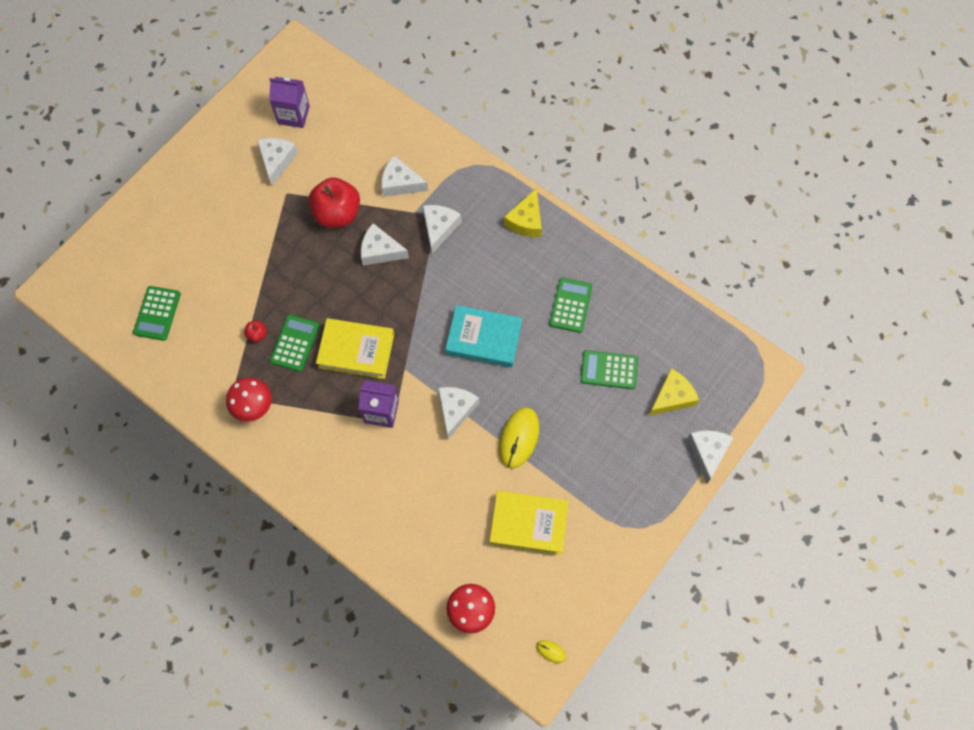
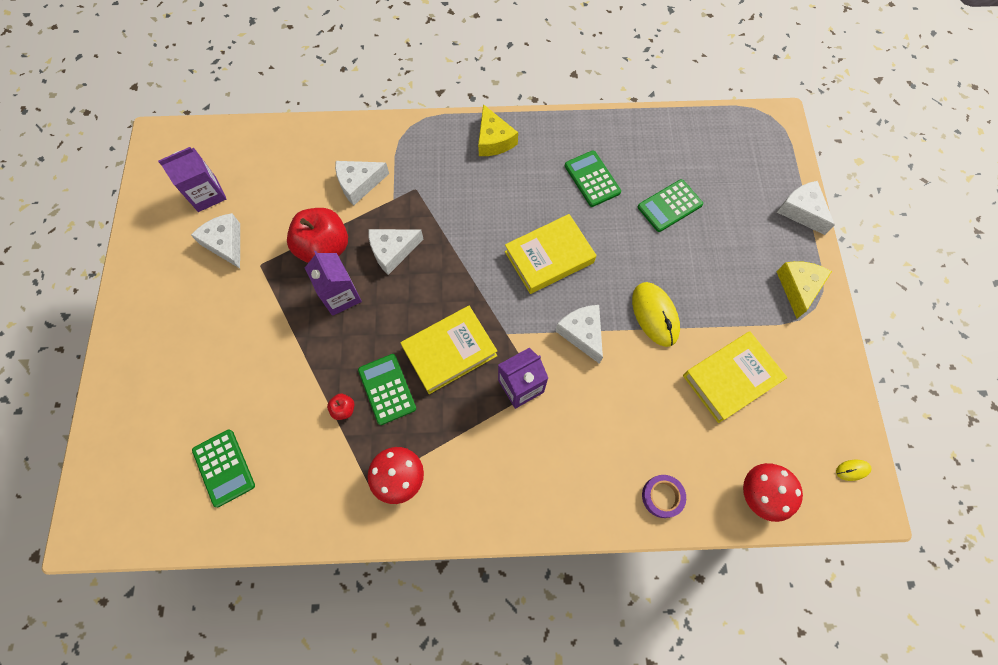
camera: 40 degrees left, 0 degrees up
white cheese [423,205,461,254] -> none
turquoise book [445,305,522,368] -> yellow book [505,214,596,294]
yellow cheese [649,368,699,416] -> yellow cheese moved to [776,261,832,318]
none -> purple carton [305,250,362,316]
none -> purple tape [642,475,686,518]

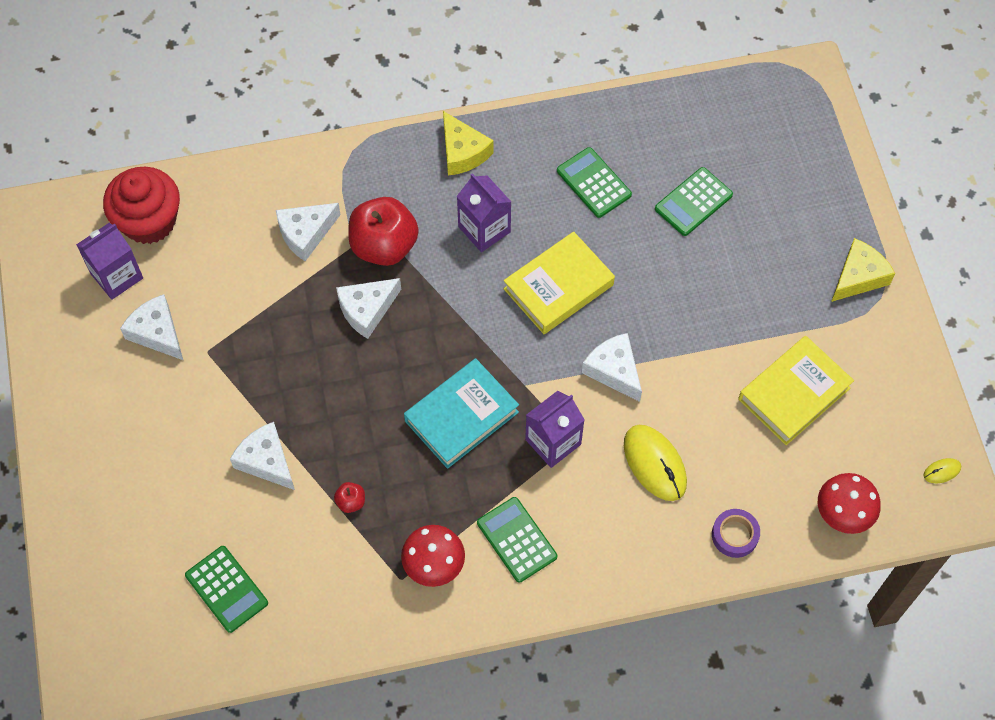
camera: 10 degrees left, 5 degrees down
red apple [287,208,348,263] -> red apple moved to [348,197,419,266]
purple carton [305,250,362,316] -> purple carton moved to [457,173,511,252]
green calculator [358,354,416,425] -> green calculator moved to [477,497,557,583]
yellow book [401,306,497,394] -> turquoise book [404,358,519,469]
yellow mouse [632,282,680,347] -> yellow mouse moved to [624,425,687,501]
yellow cheese [776,261,832,318] -> yellow cheese turned 45 degrees clockwise [831,238,896,302]
white cheese [777,181,835,235] -> white cheese moved to [230,422,295,490]
none -> red cupcake [103,167,180,244]

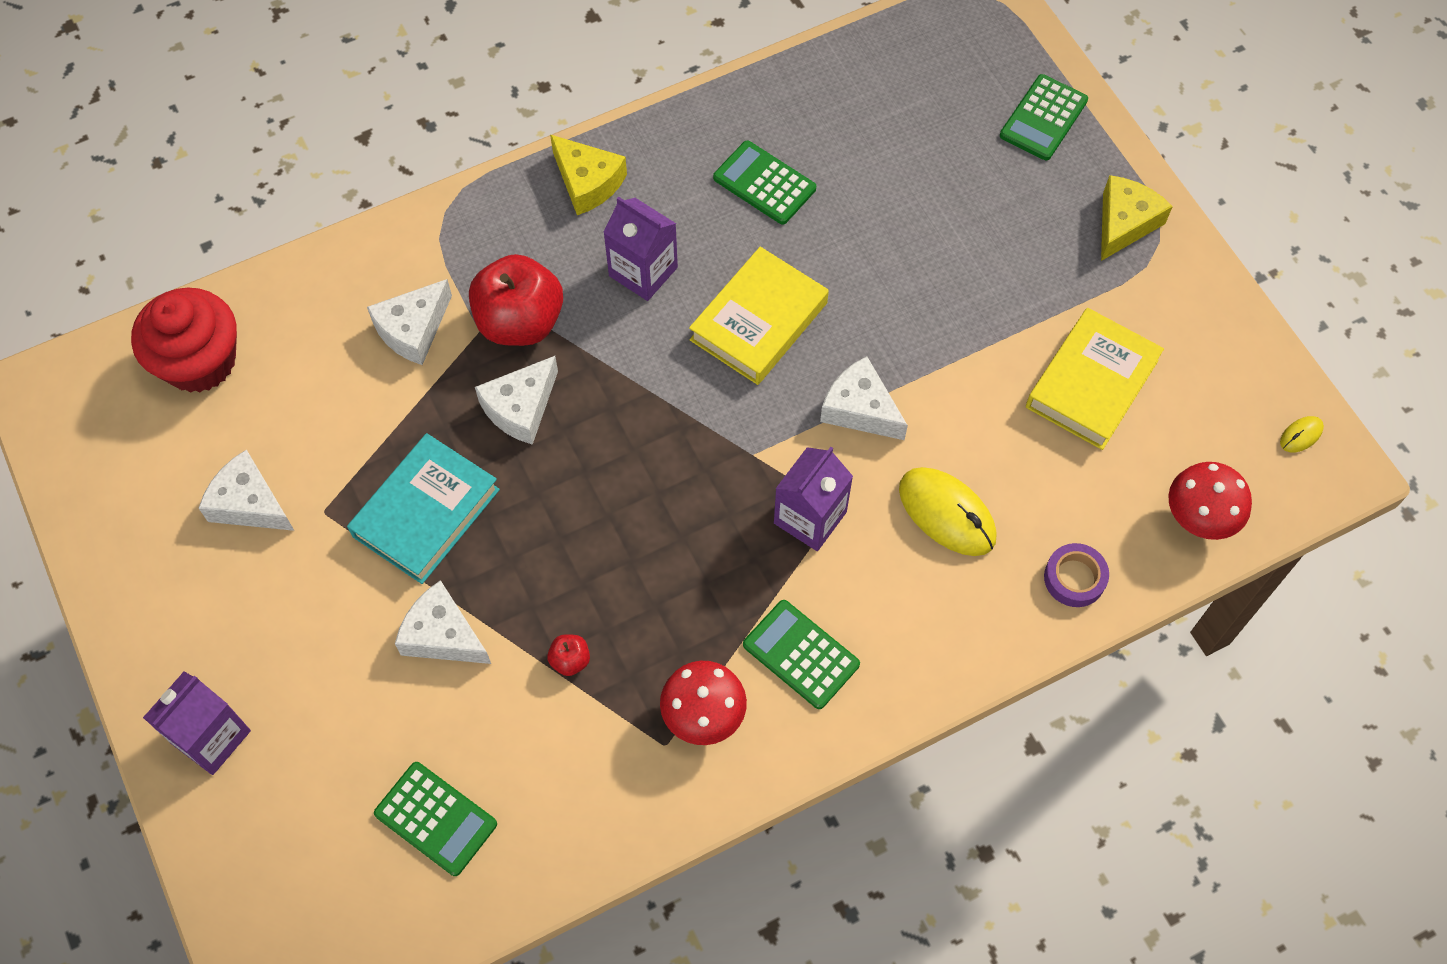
camera: 15 degrees left, 0 degrees up
purple carton [76,223,143,300] -> purple carton moved to [143,672,251,775]
turquoise book [404,358,519,469] -> turquoise book moved to [347,433,500,584]
green calculator [655,167,733,236] -> green calculator moved to [1000,74,1088,160]

